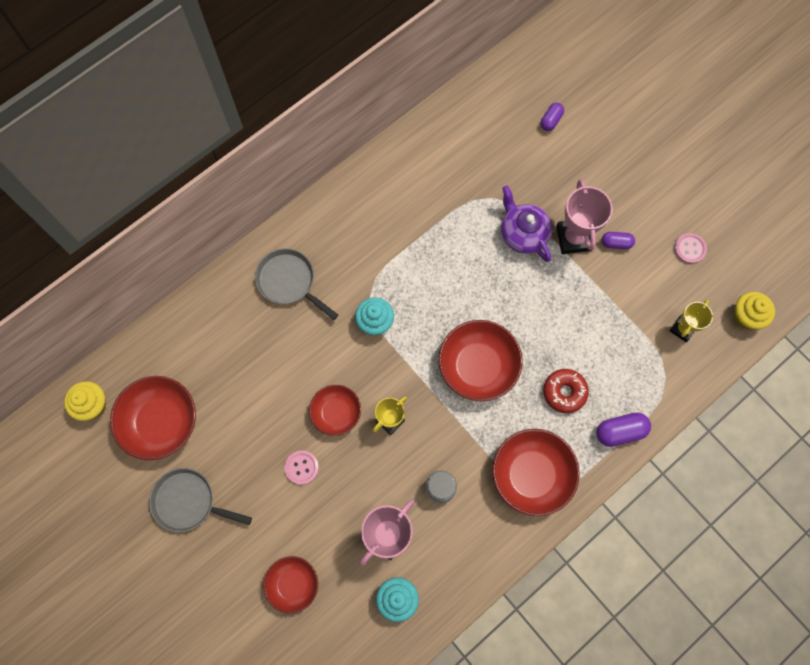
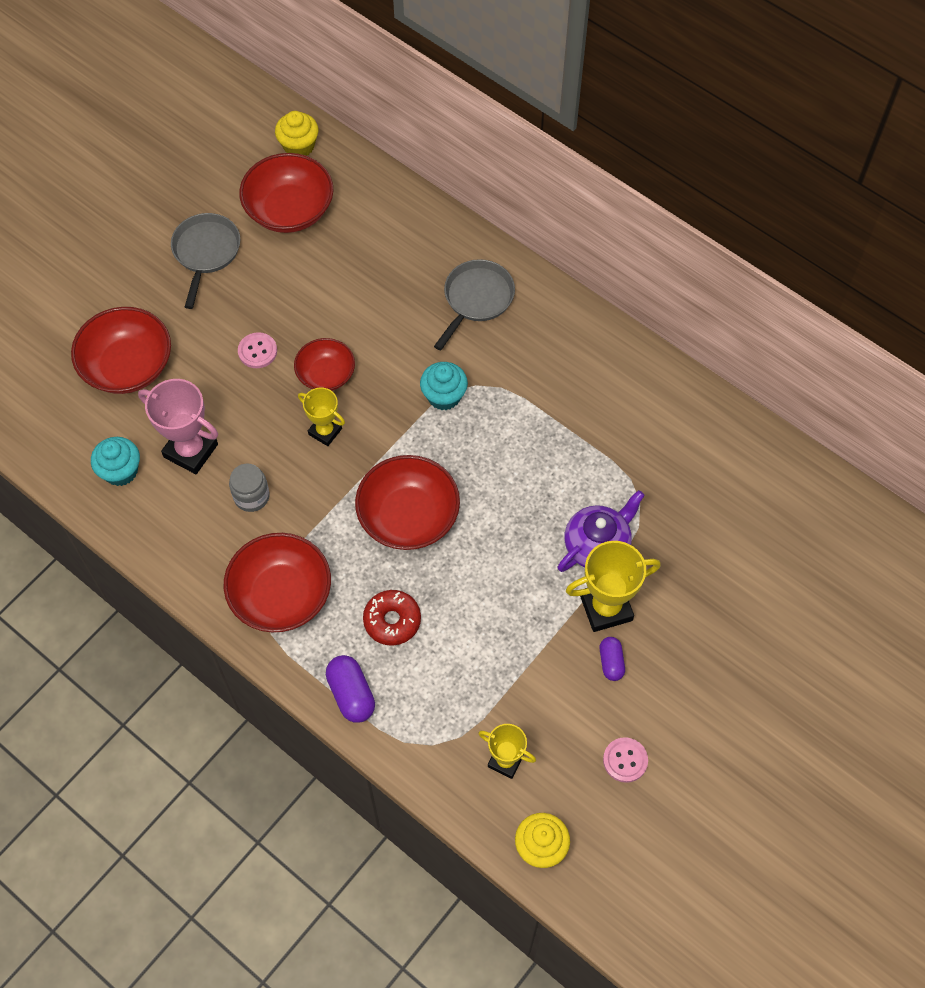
camera: 80 degrees right, 10 degrees down
red bowl [263,556,318,613] -> red bowl [71,307,171,394], size x1.62
purple capsule [541,103,564,131] -> none
pink trophy [556,179,613,254] -> yellow trophy [566,541,661,632]

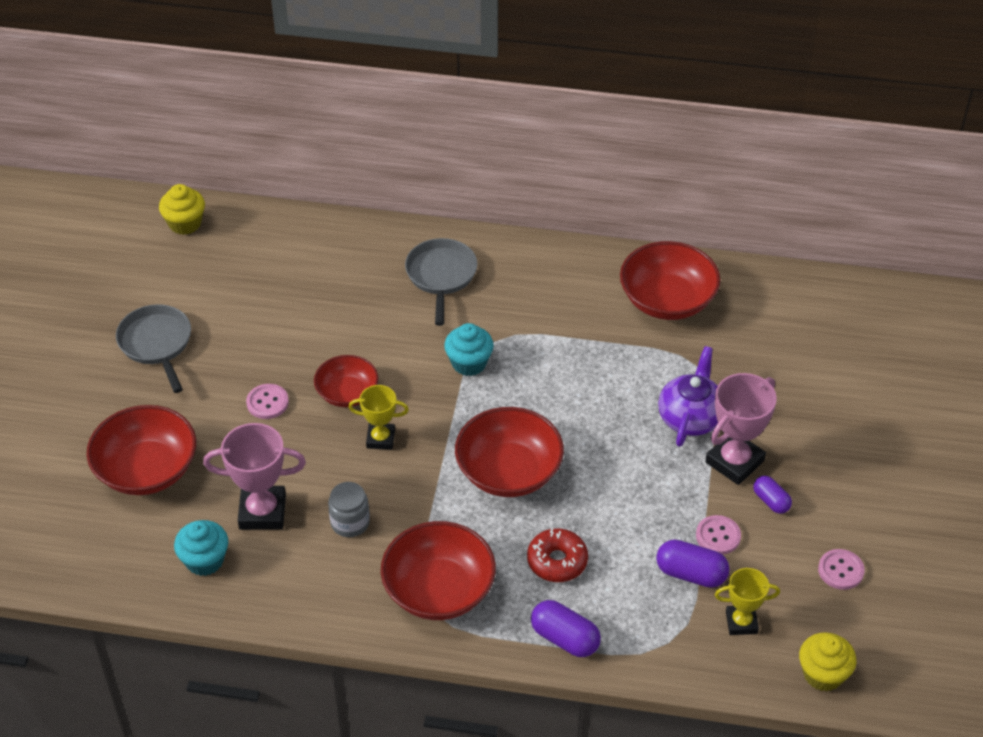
camera: 30 degrees left, 15 degrees down
red bowl [239,153,333,233] -> red bowl moved to [620,241,721,320]
yellow trophy [566,541,661,632] -> pink trophy [705,373,777,485]
none -> purple capsule [656,539,730,588]
none -> pink button [696,515,741,555]

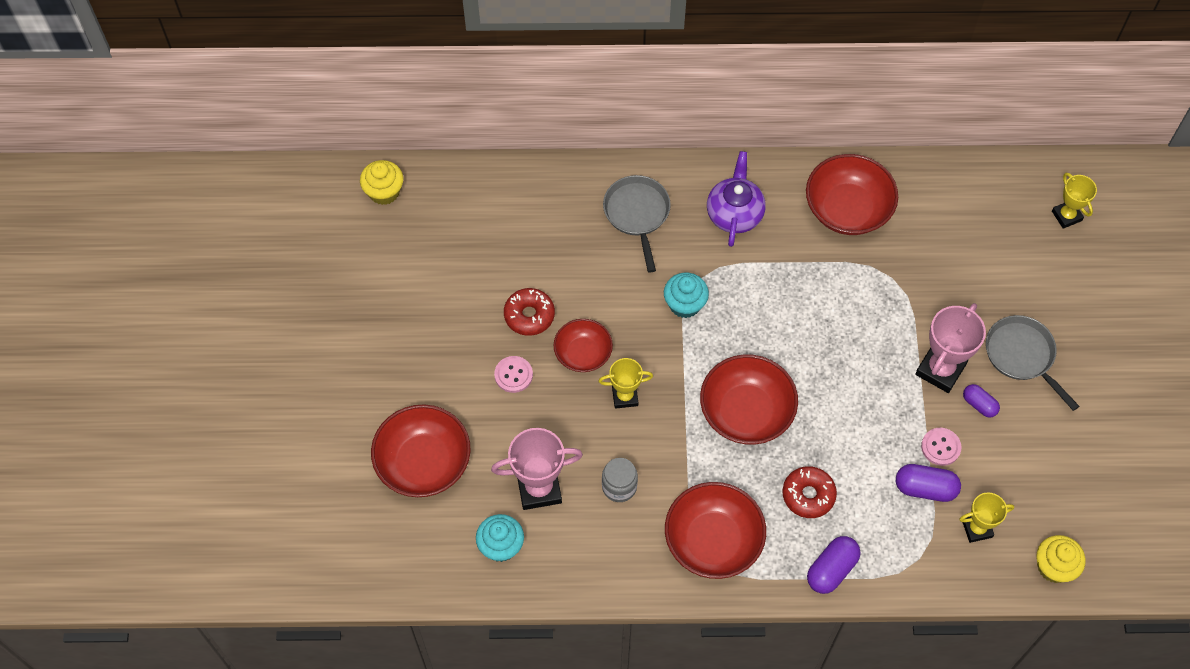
camera: 10 degrees left, 15 degrees up
grey pan [116,304,191,393] -> grey pan moved to [986,315,1079,411]
purple capsule [531,600,601,657] -> purple capsule turned 75 degrees counterclockwise [807,536,861,594]
purple teapot [658,346,718,447] -> purple teapot moved to [707,151,766,247]
pink button [818,549,865,590] -> none
none -> red donut [504,288,555,336]
none -> yellow trophy [1052,173,1097,229]

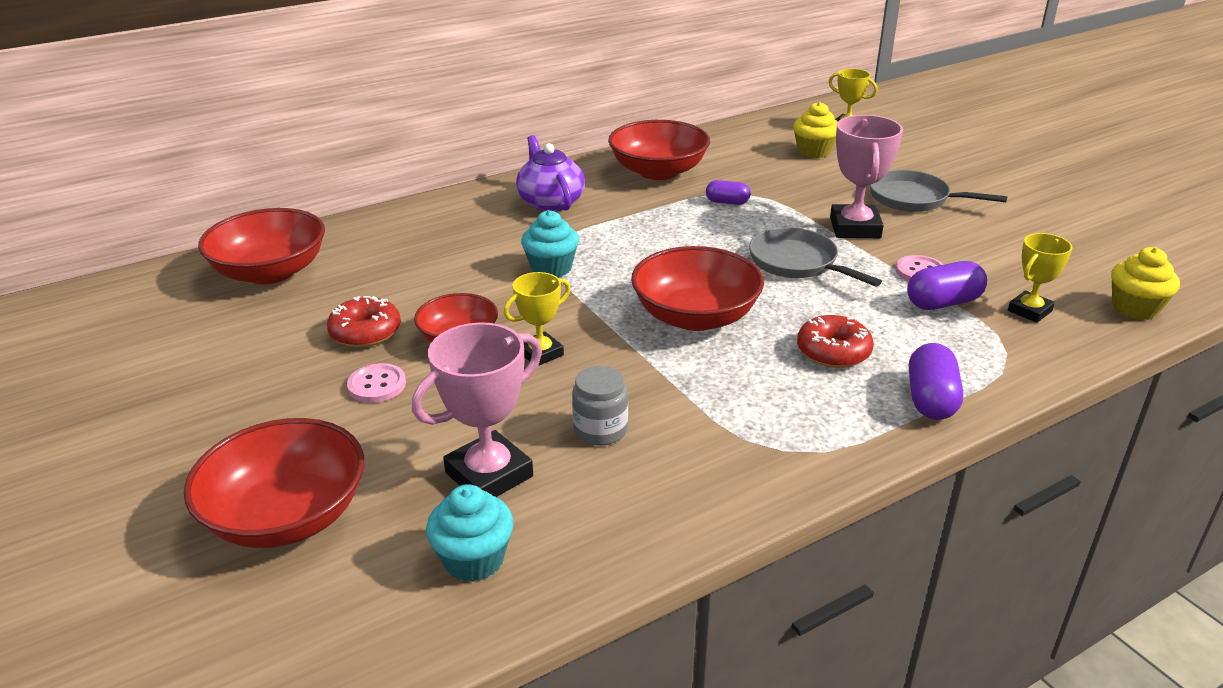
camera: 30 degrees left, 30 degrees down
yellow cupcake [360,160,403,205] -> yellow cupcake moved to [793,102,838,158]
grey pan [603,175,671,273] -> grey pan moved to [749,228,882,286]
red bowl [665,482,766,579] -> red bowl moved to [198,208,325,284]
purple capsule [963,384,1000,418] -> purple capsule moved to [706,180,751,205]

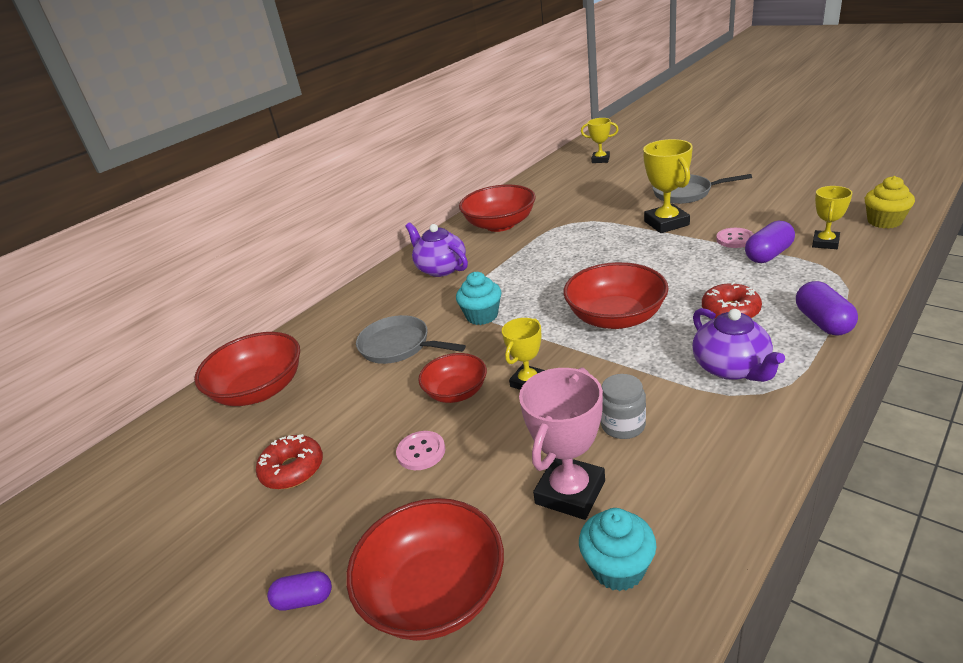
camera: 15 degrees left, 0 degrees up
red donut [327,296,401,347] -> red donut moved to [256,434,323,490]
purple capsule [706,180,751,205] -> purple capsule moved to [267,571,332,611]
grey pan [749,228,882,286] -> grey pan moved to [356,315,466,364]
yellow cupcake [793,102,838,158] -> none
pink trophy [830,115,903,238] -> yellow trophy [643,139,693,233]
none -> purple teapot [692,308,785,382]

